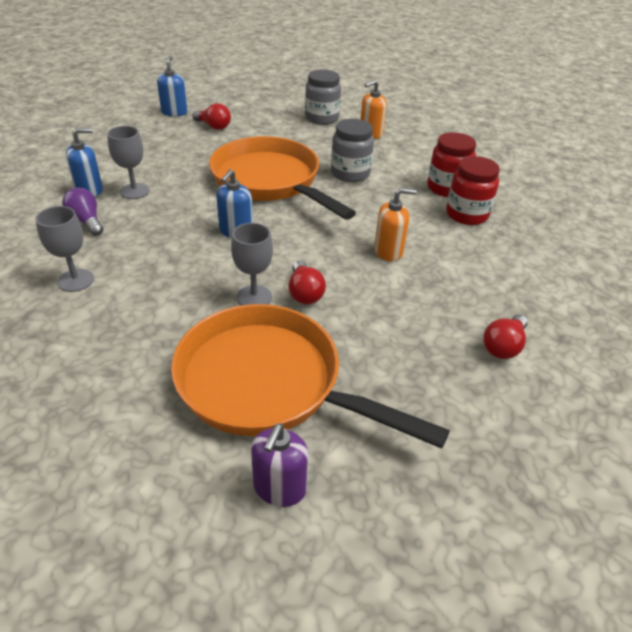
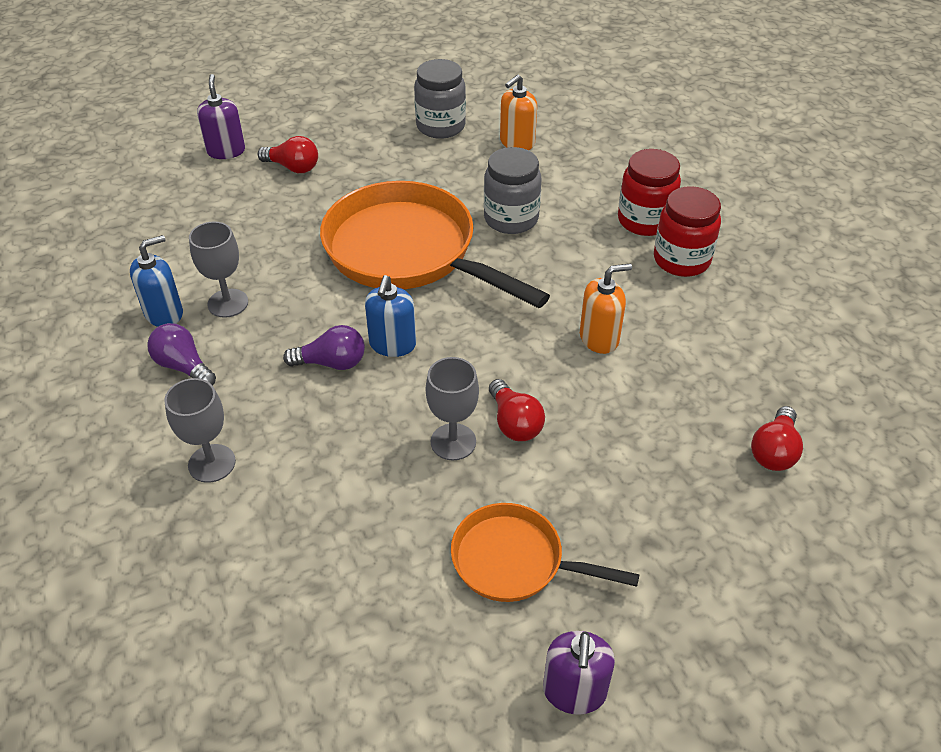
camera: 10 degrees left, 5 degrees up
blue soap dispenser [157,56,188,117] -> purple soap dispenser [197,74,245,159]
orange pan [171,304,450,449] -> orange pan [451,503,640,602], size x0.55
none -> purple light bulb [283,325,365,370]

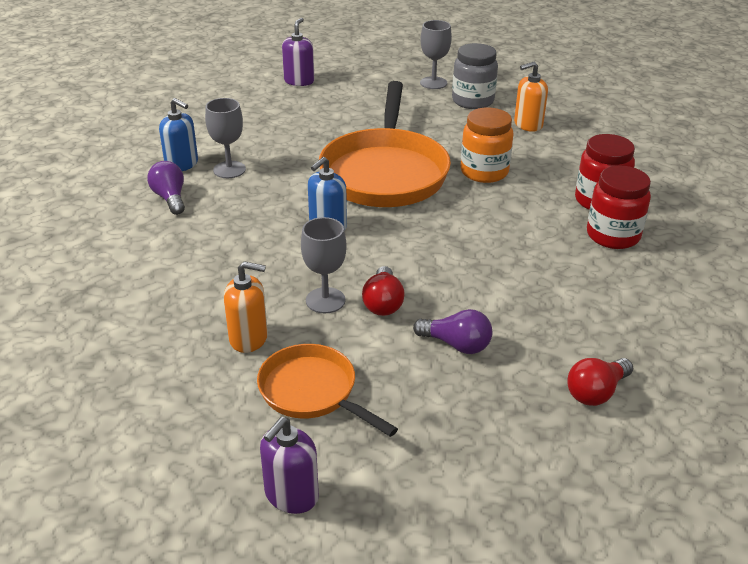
camera: 25 degrees right, 10 degrees down
blue soap dispenser [130,235,183,327] -> blue soap dispenser turned 45 degrees clockwise [159,98,198,171]
grey goblet [164,378,236,483] -> grey goblet moved to [420,20,452,89]
red light bulb [258,136,318,173] -> none
purple light bulb [283,325,365,370] -> purple light bulb moved to [413,309,492,354]
orange pan [320,181,550,308] -> orange pan turned 150 degrees counterclockwise [319,81,451,207]
grey jar [484,147,541,234] -> orange jar [461,108,513,183]
orange soap dispenser [580,264,632,354] -> orange soap dispenser moved to [224,261,268,353]

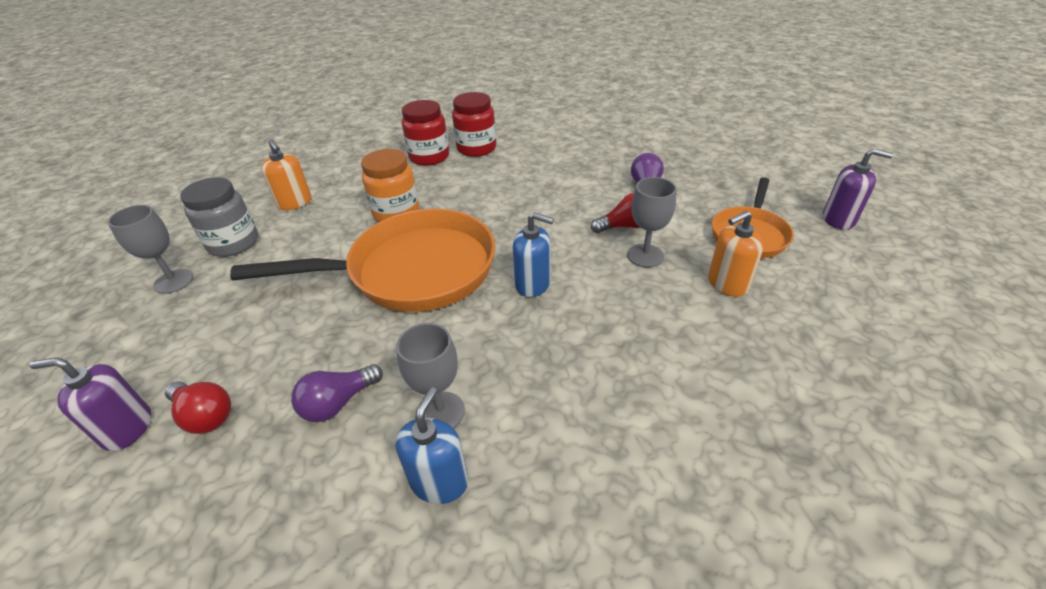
camera: 105 degrees left, 5 degrees up
purple light bulb [147,161,185,215] -> purple light bulb moved to [291,364,383,422]
orange soap dispenser [224,261,268,353] -> orange soap dispenser turned 105 degrees counterclockwise [708,210,763,297]
red light bulb [567,358,633,406] -> red light bulb moved to [165,381,231,434]

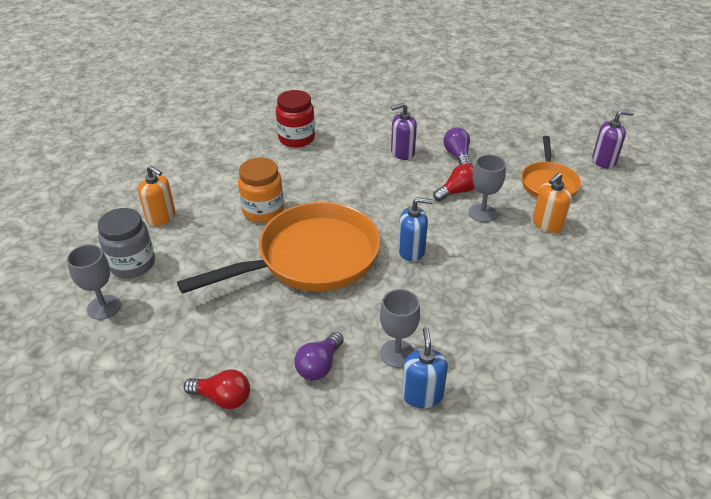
camera: 20 degrees left, 0 degrees up
purple soap dispenser [30,357,152,451] -> purple soap dispenser moved to [391,103,417,160]
red jar [402,100,449,166] -> none

